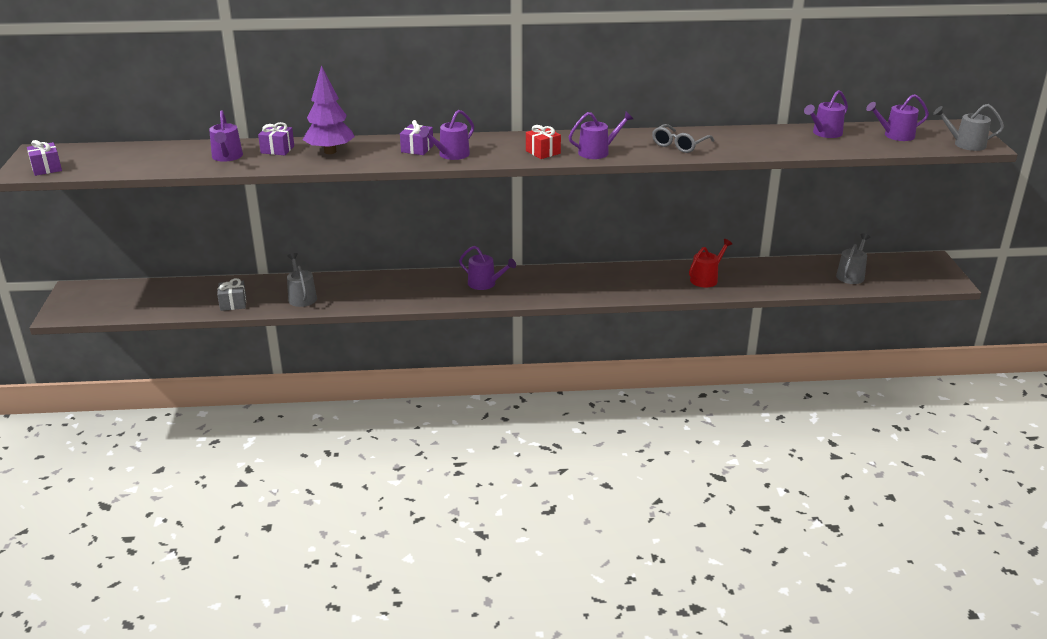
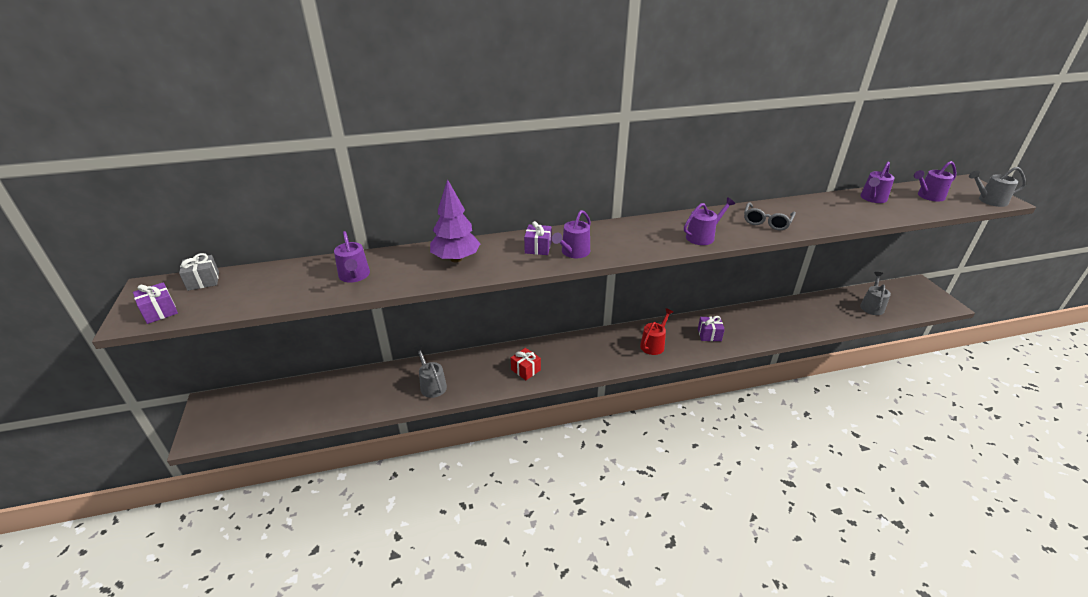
camera: 10 degrees left, 5 degrees up
grey gift [217,278,246,311] -> grey gift moved to [179,253,219,291]
purple gift [258,122,294,155] -> purple gift moved to [698,316,725,341]
purple watering can [459,246,516,290] -> none
red gift [526,125,561,159] -> red gift moved to [511,348,541,380]
red watering can [689,239,732,287] -> red watering can moved to [640,308,673,355]

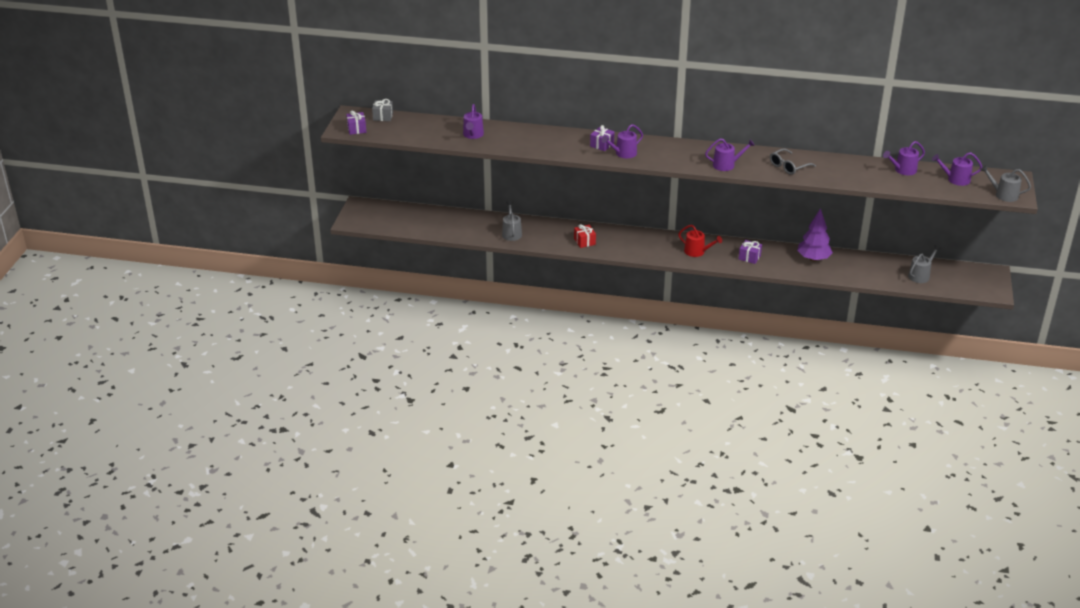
camera: 25 degrees right, 0 degrees up
purple tree [430,179,481,262] -> purple tree moved to [797,208,833,261]
red watering can [640,308,673,355] -> red watering can turned 60 degrees clockwise [678,225,722,257]

